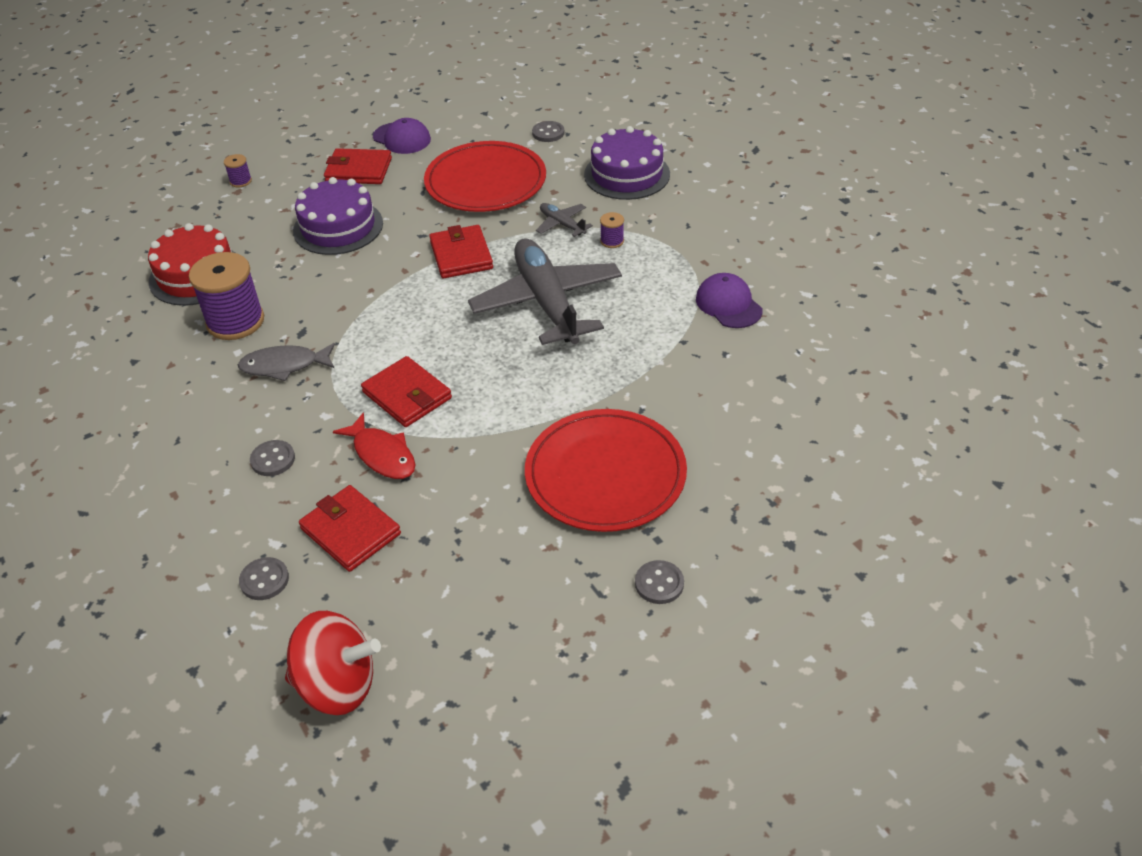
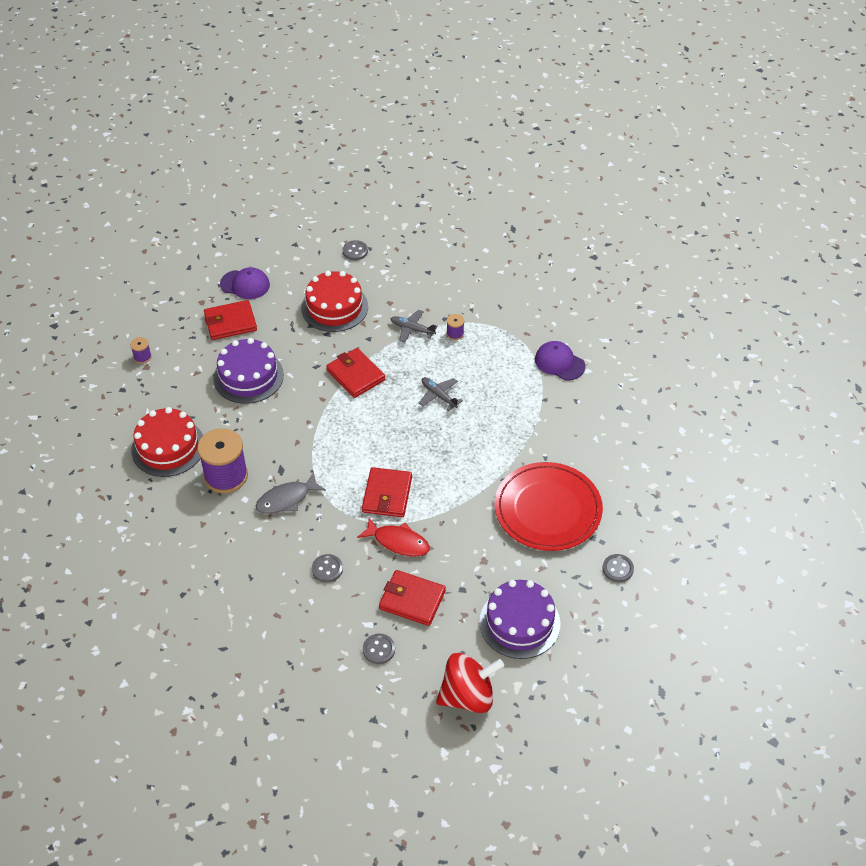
camera: 25 degrees left, 5 degrees up
red wallet [361,356,452,427] -> red wallet turned 75 degrees clockwise [362,467,412,517]
red plate [424,141,546,212] -> red cake [301,271,368,332]
grey plane [468,238,622,345] -> grey plane [419,377,463,411], size x0.43
purple cake [584,126,670,200] -> purple cake moved to [479,580,560,659]

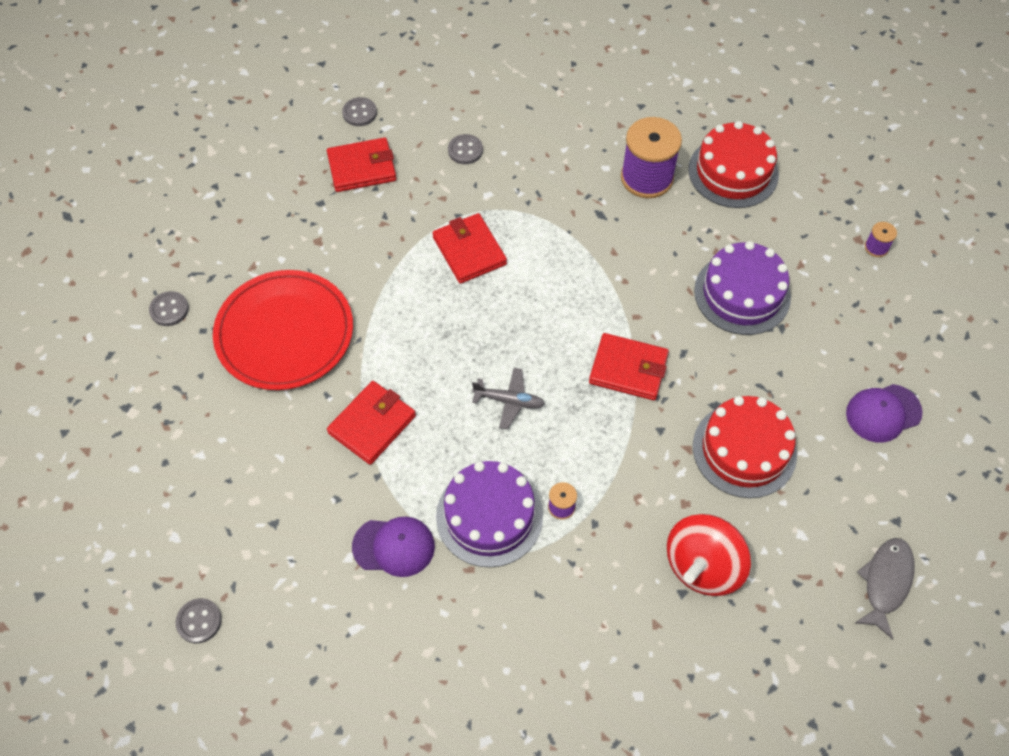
camera: 145 degrees right, 10 degrees up
red wallet [204,300,257,340] -> red wallet moved to [327,381,416,465]
grey fish [255,472,326,514] -> grey fish moved to [855,538,915,639]
grey button [343,240,368,260] -> grey button moved to [175,598,222,643]
red fish [357,518,430,557] -> none
grey plane [391,310,438,343] -> none
red spinning top [436,653,504,713] -> red spinning top moved to [667,514,751,596]
purple cake [479,580,560,659] -> purple cake moved to [436,461,543,568]

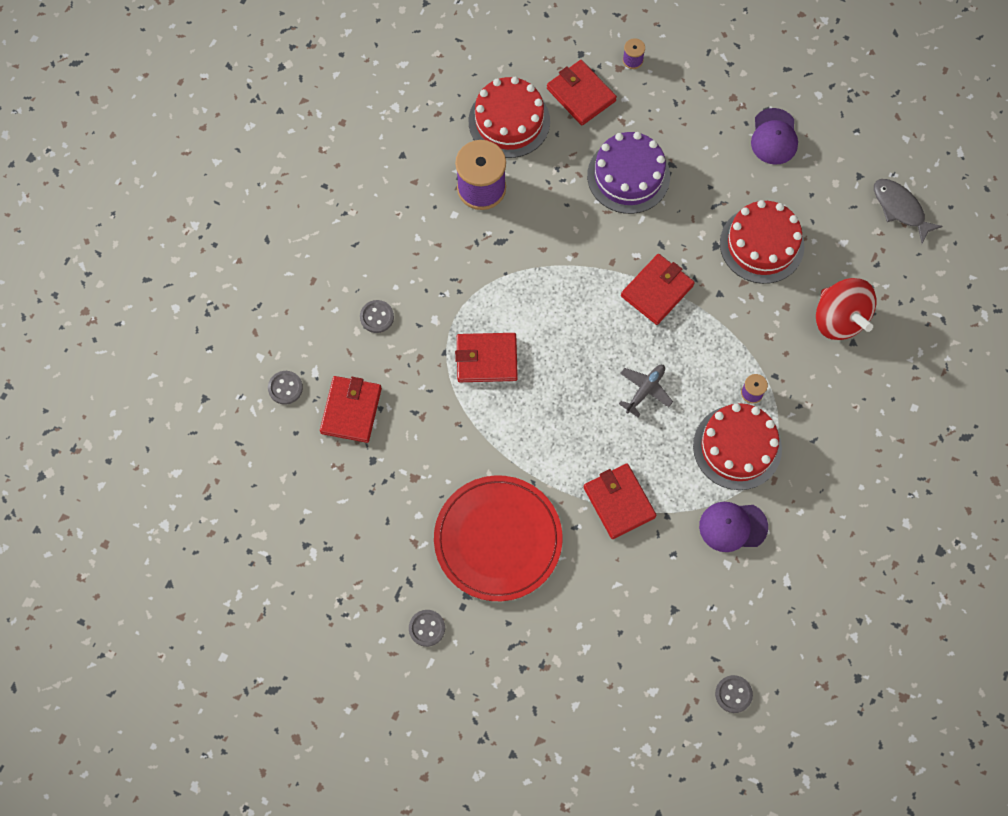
camera: 65 degrees left, 10 degrees up
purple cap [352,517,435,577] -> purple cap turned 120 degrees counterclockwise [699,502,768,552]
purple cake [436,461,543,568] -> red cake [693,403,782,490]
none -> red wallet [547,60,617,125]

